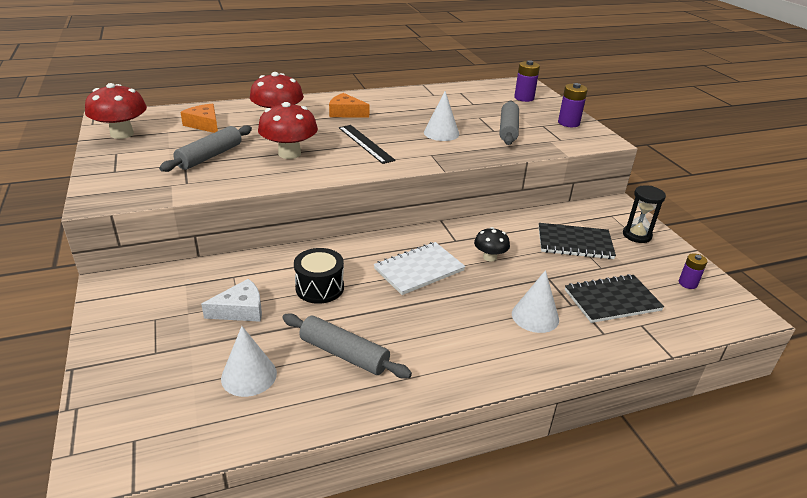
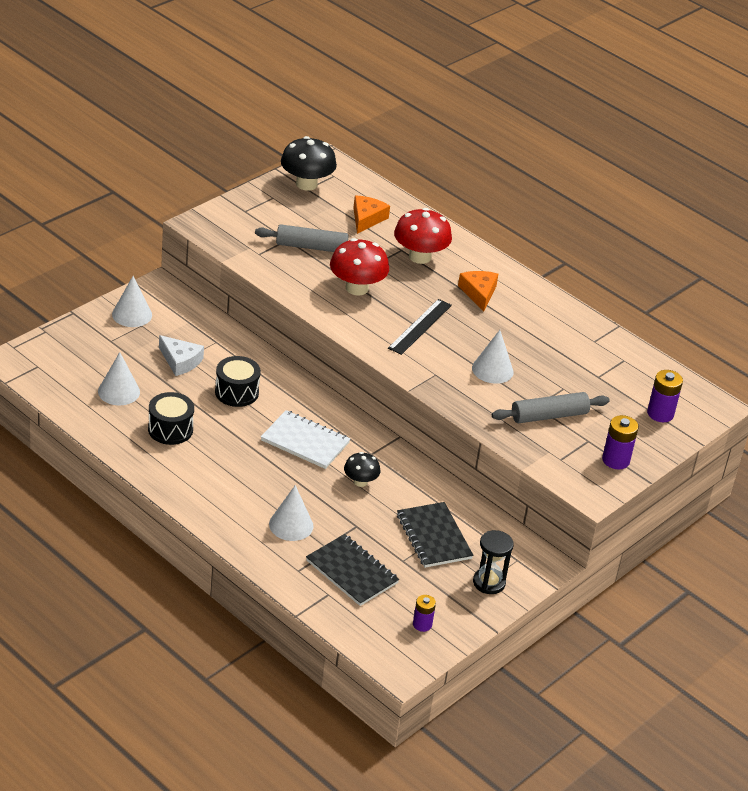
camera: 60 degrees right, 5 degrees up
red mushroom [85,83,147,139] -> black mushroom [281,136,337,191]
grey rolling pin [282,313,412,379] -> black drum [148,392,194,445]
none -> white cone [112,276,152,327]

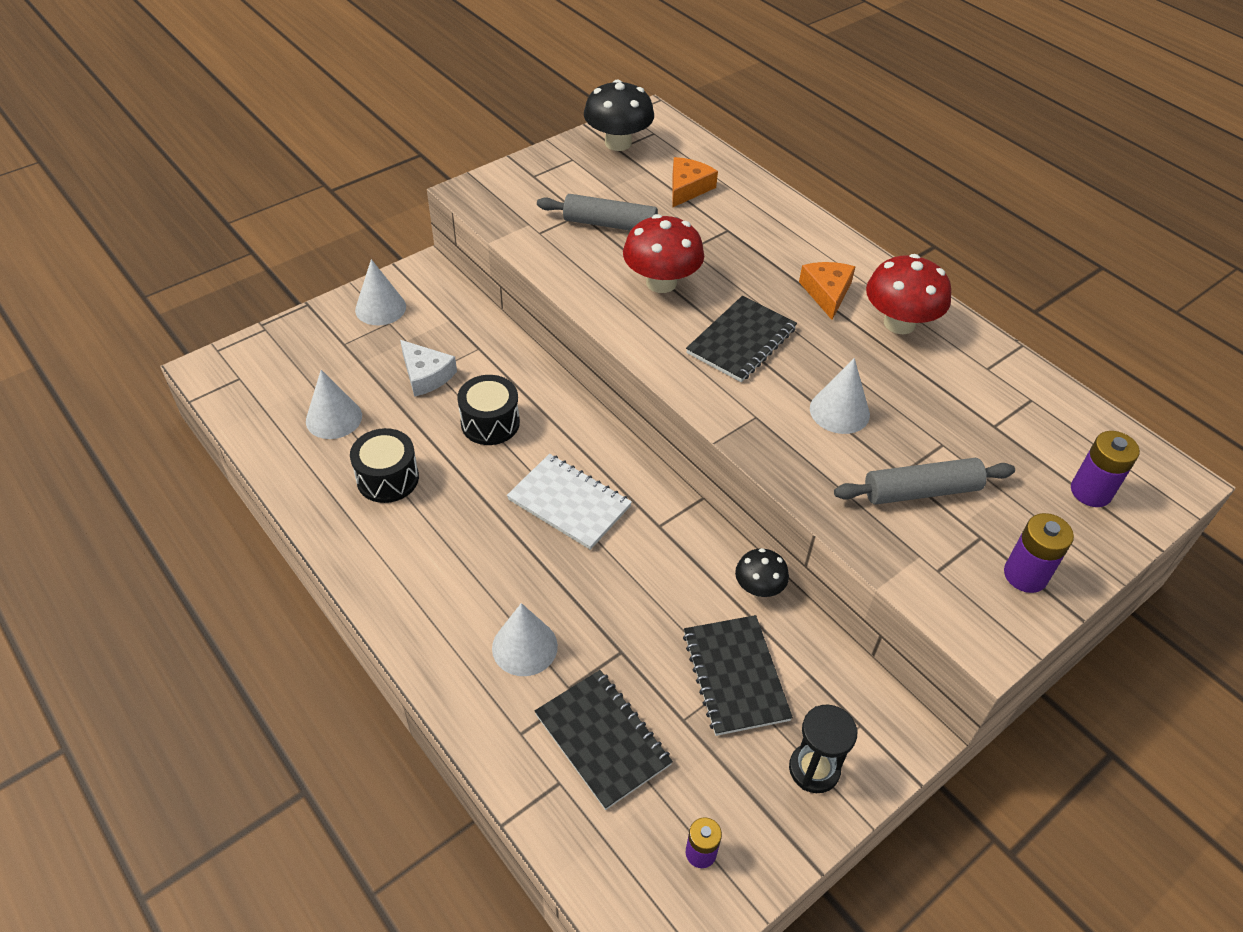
camera: 10 degrees right, 10 degrees up
black mushroom [344,452,380,487] -> black mushroom moved to [735,548,789,597]
black ruler [388,299,452,355] -> black notebook [686,296,797,382]
red mushroom [394,208,452,264] -> red mushroom moved to [866,254,951,334]

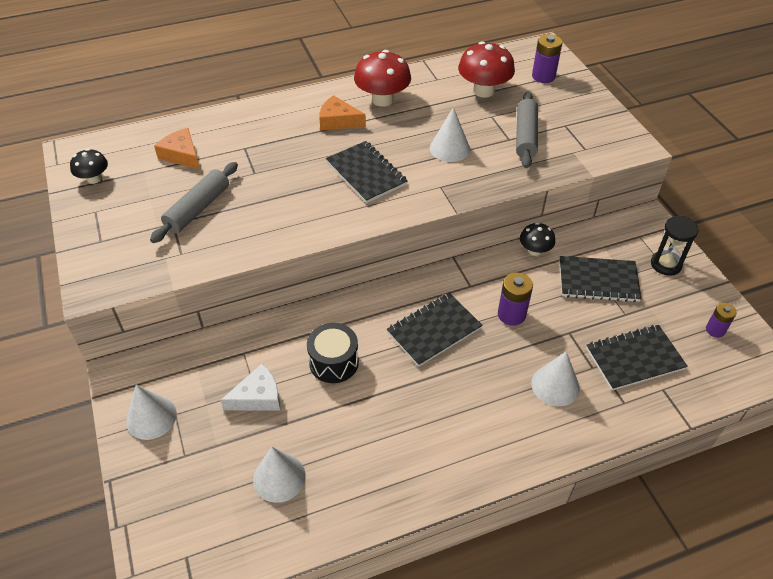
camera: 70 degrees left, 0 degrees up
black drum [350,428,419,503] -> none
white notebook [507,454,632,550] -> black notebook [387,293,483,367]
black mushroom [584,79,654,151] -> black mushroom [70,149,108,184], size x0.57
red mushroom [623,214,704,293] -> red mushroom moved to [458,41,515,98]
purple battery [1004,513,1074,593] -> purple battery moved to [498,272,533,326]

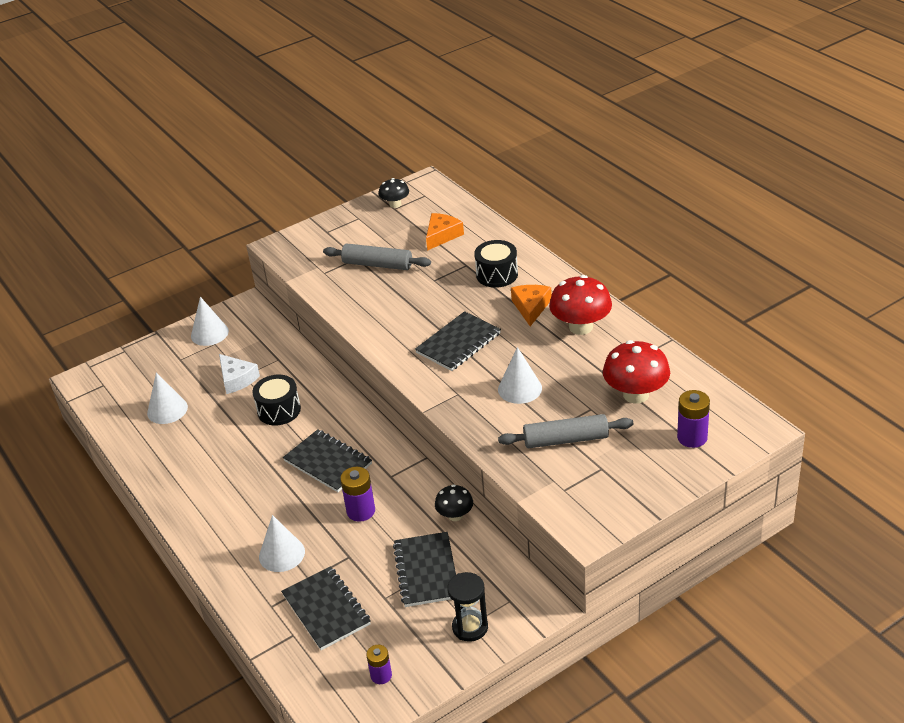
camera: 80 degrees right, 10 degrees down
none -> black drum [474,240,518,288]

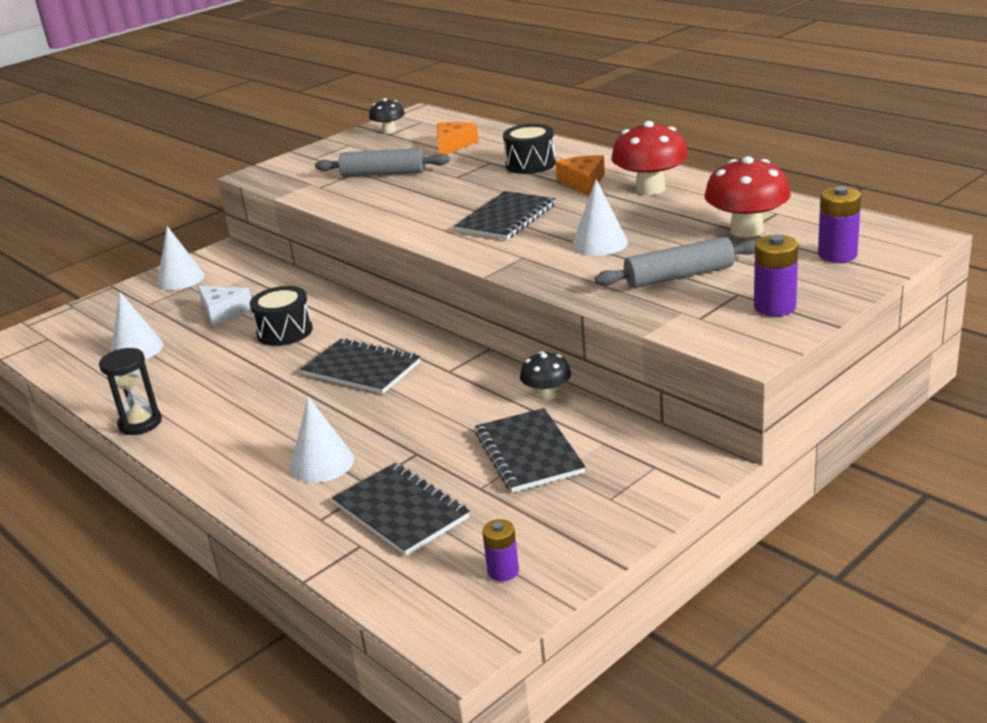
camera: 10 degrees left, 10 degrees down
purple battery [340,467,375,522] -> purple battery moved to [754,235,798,316]
black hourglass [447,572,488,642] -> black hourglass moved to [99,348,162,435]

